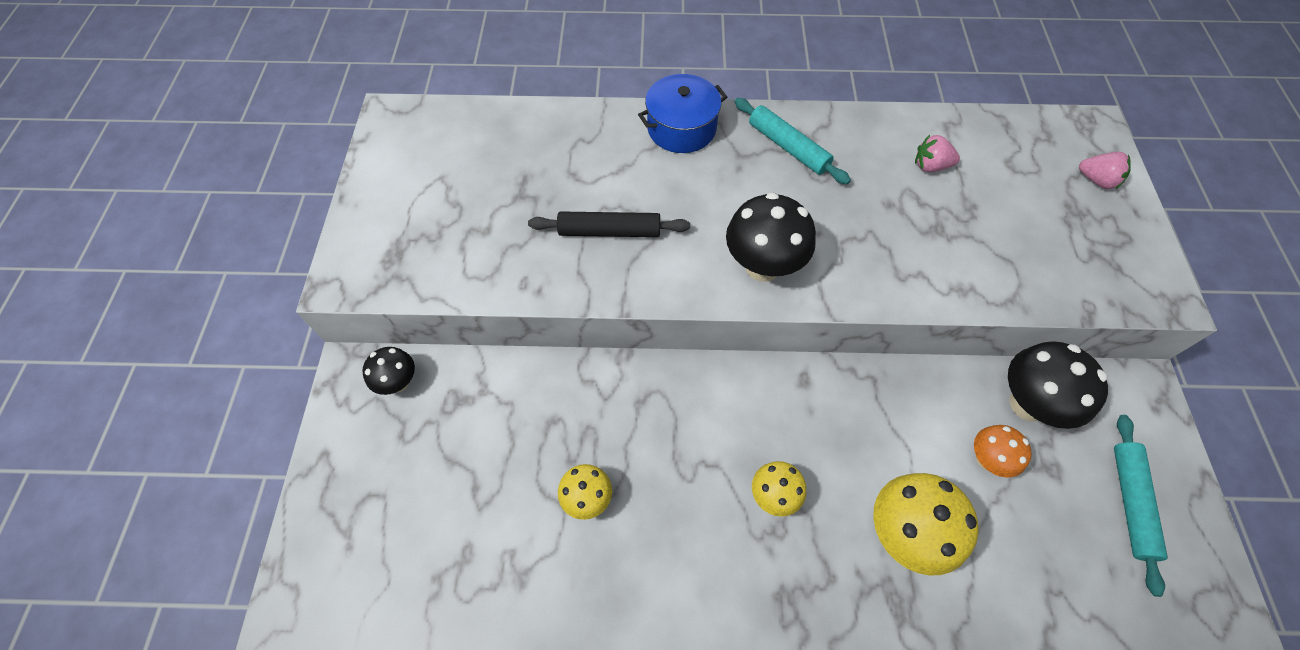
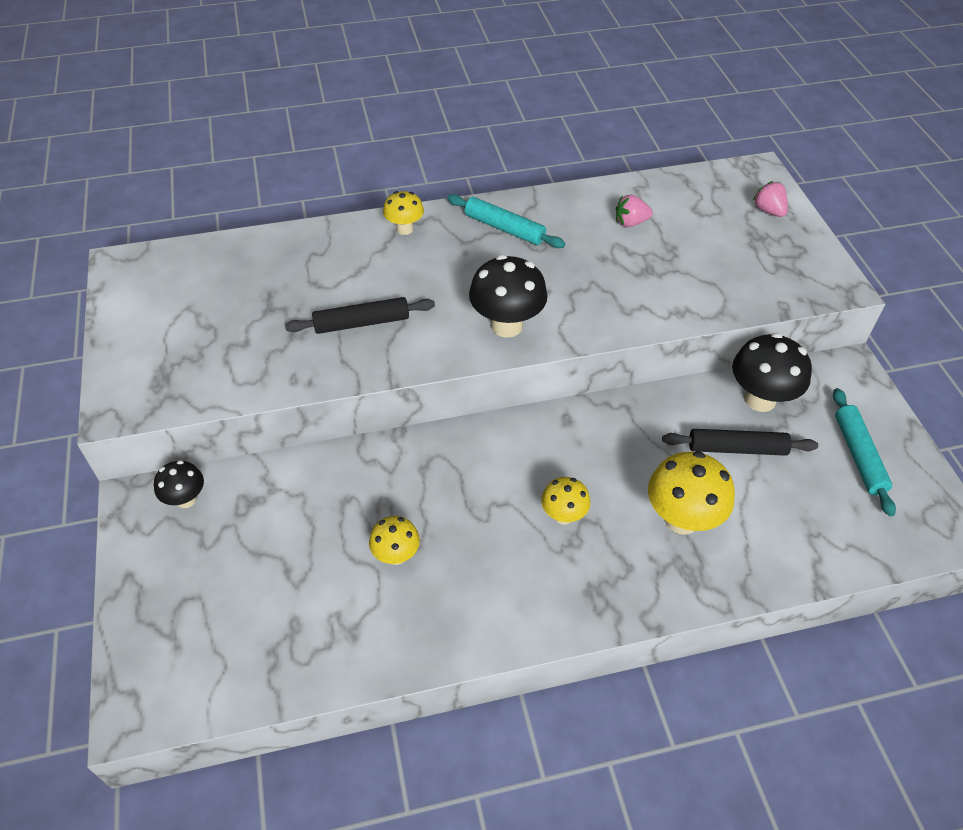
camera: 15 degrees left, 10 degrees down
blue pot [638,74,727,153] -> yellow mushroom [383,191,424,235]
orange mushroom [974,425,1032,478] -> black rolling pin [662,429,818,456]
pink strawberry [1079,152,1131,190] -> pink strawberry turned 135 degrees counterclockwise [753,181,788,217]

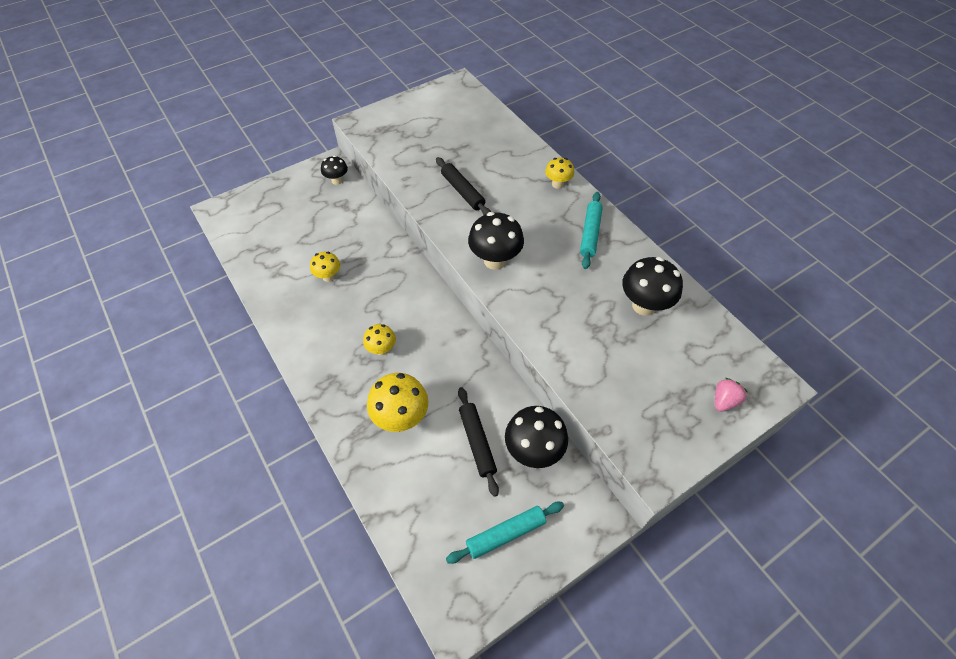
camera: 70 degrees right, 5 degrees up
pink strawberry [616,194,653,227] -> black mushroom [622,257,683,316]

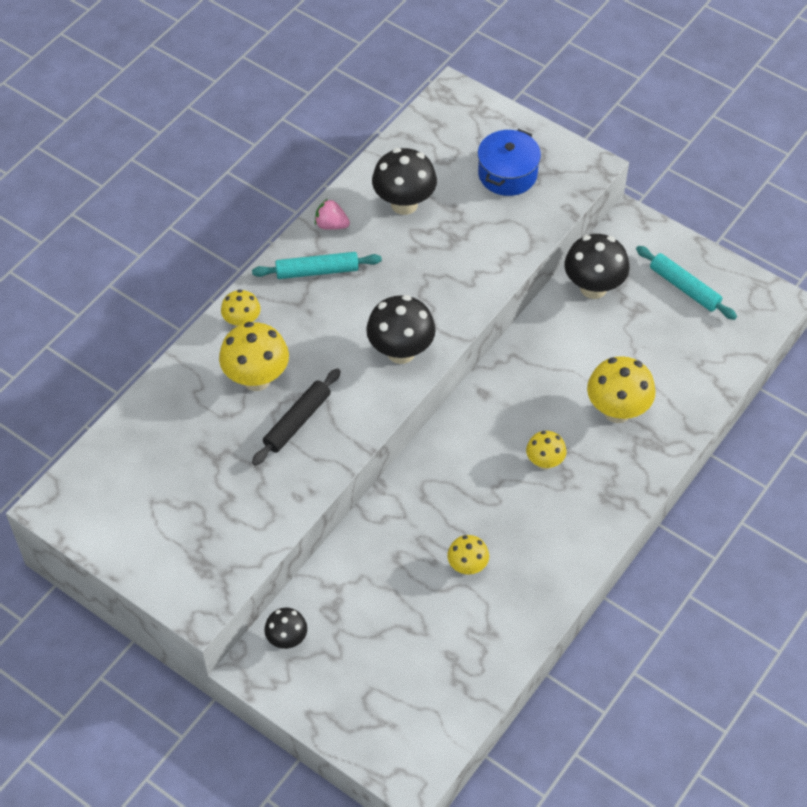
camera: 110 degrees left, 0 degrees up
black rolling pin [458,387,499,497] -> none
pink strawberry [715,378,748,412] -> pink strawberry moved to [315,199,350,230]
none -> yellow mushroom [219,322,289,391]
none -> blue pot [478,129,541,196]

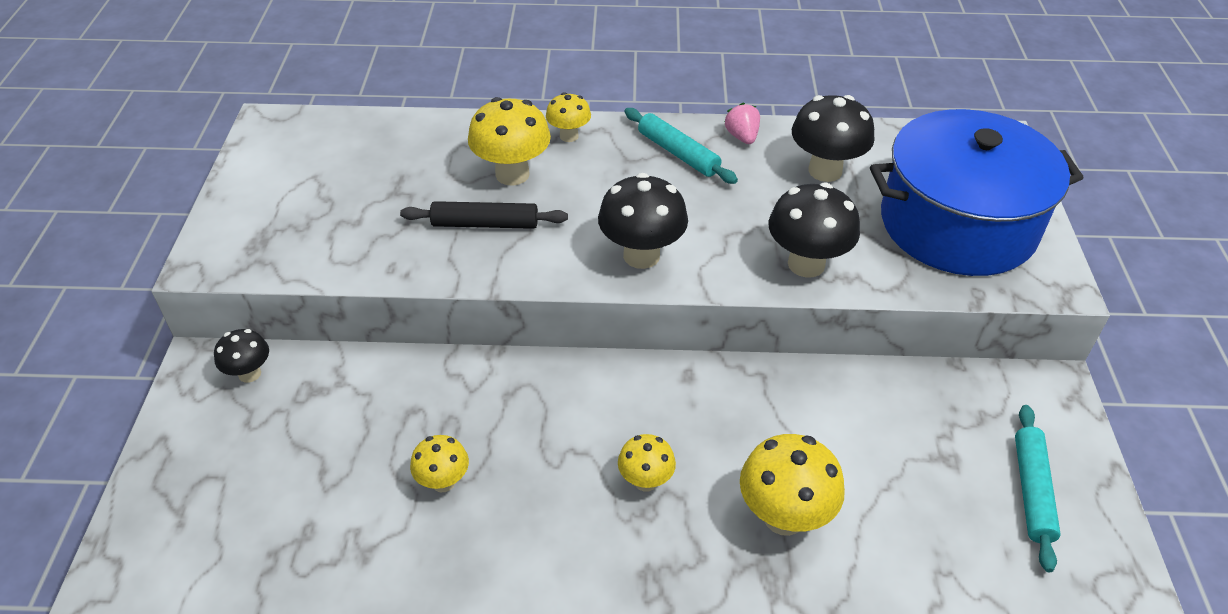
camera: 55 degrees right, 10 degrees down
blue pot [478,129,541,196] -> blue pot [870,109,1084,276], size x1.96
black mushroom [565,234,630,299] -> black mushroom moved to [769,183,860,277]

